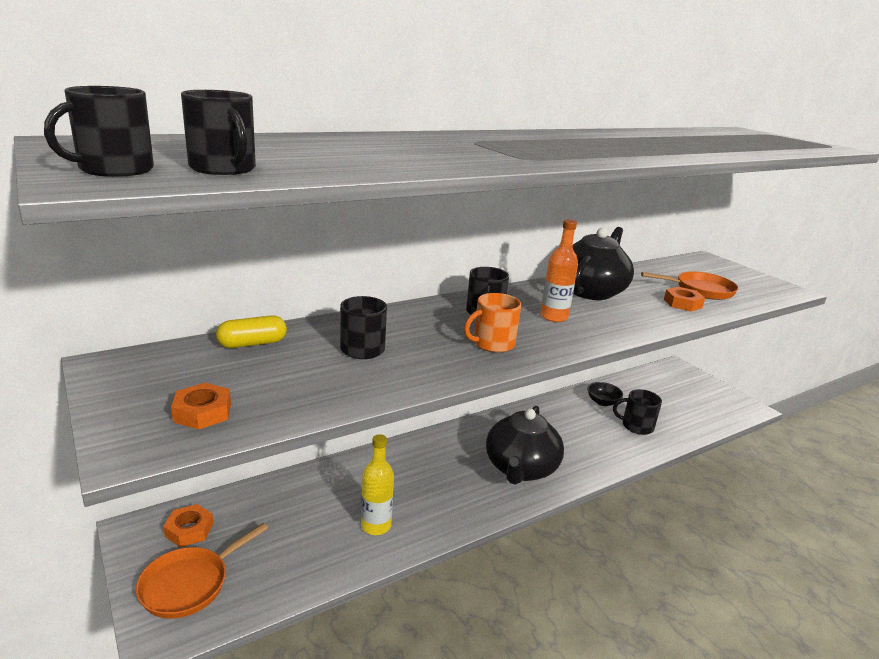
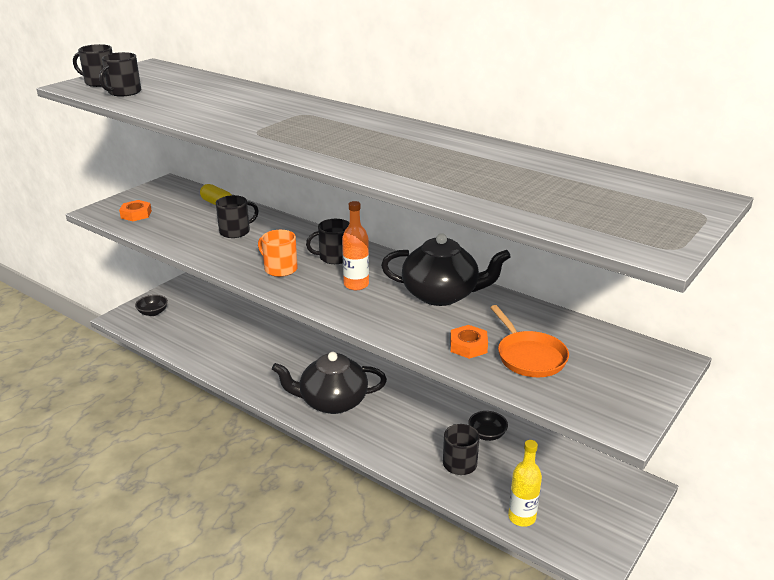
camera: 70 degrees right, 5 degrees up
orange pan [136,523,268,619] -> black bowl [135,295,168,316]
orange nut [163,504,214,547] -> none
yellow bottle [361,434,394,535] -> yellow bottle moved to [508,440,542,527]

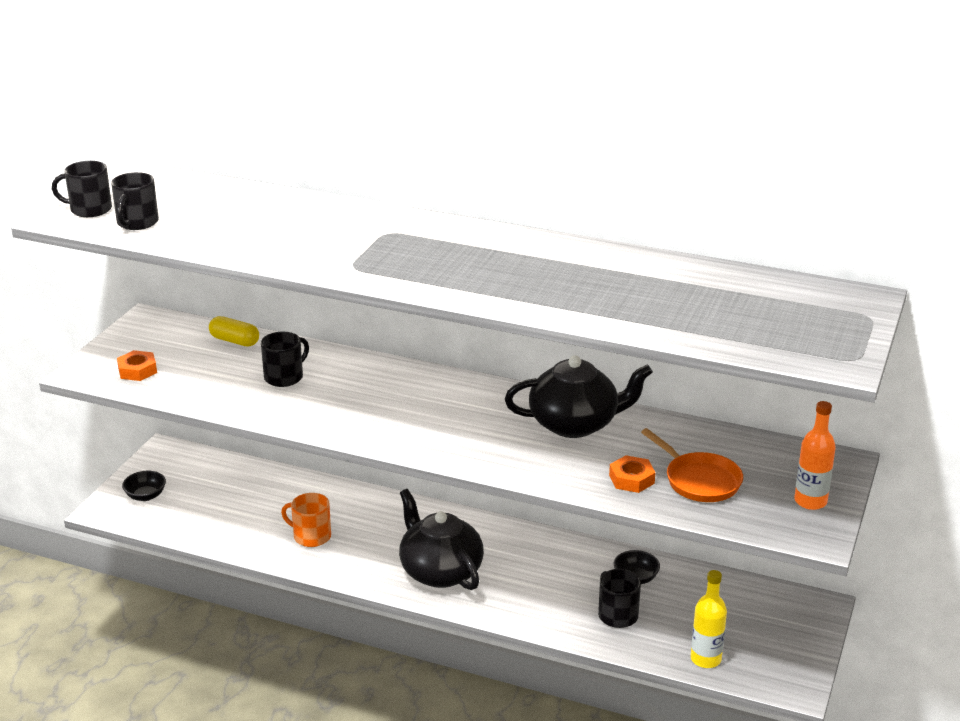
camera: 15 degrees left, 0 degrees up
orange mug [258,230,298,277] -> orange mug moved to [281,493,331,547]
black teapot [272,352,387,414] -> black teapot turned 75 degrees clockwise [399,489,484,590]
black mug [306,219,349,264] -> none
orange bottle [342,201,369,290] -> orange bottle moved to [794,401,836,510]

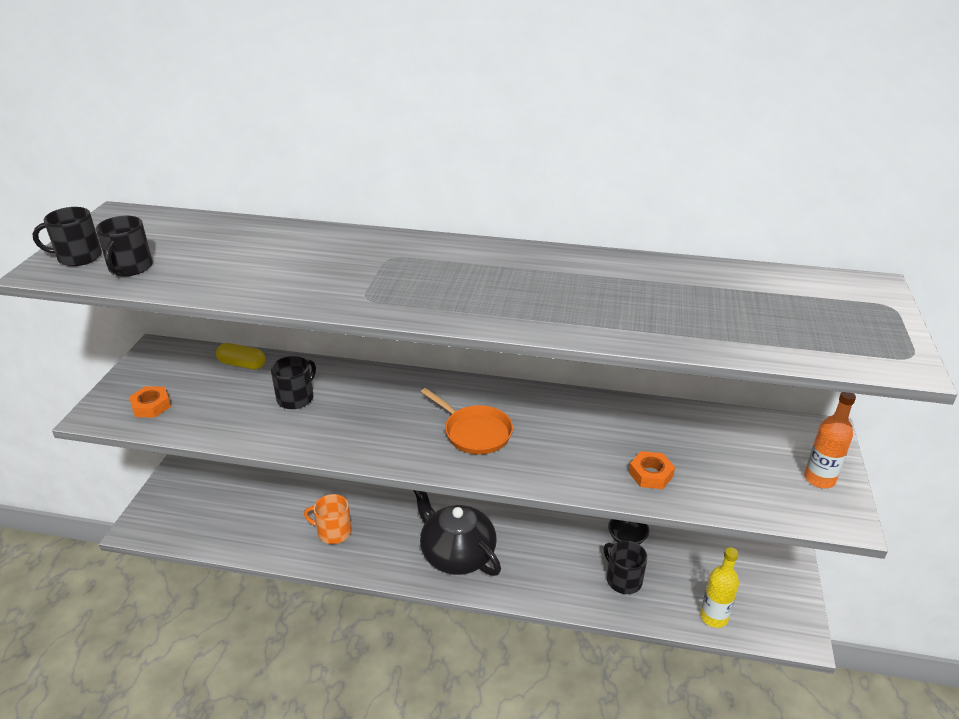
camera: 10 degrees left, 5 degrees up
black bowl [122,471,166,501] -> none
black teapot [505,355,653,438] -> none
orange pan [641,428,743,502] -> orange pan moved to [421,388,513,454]

